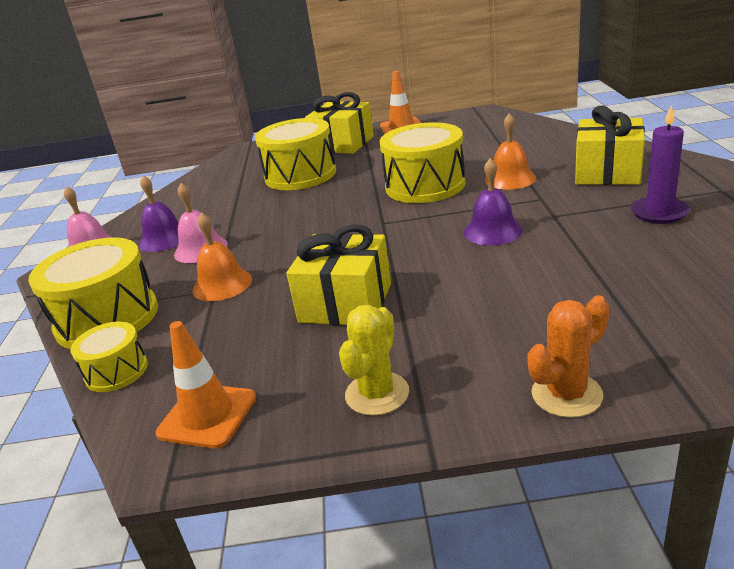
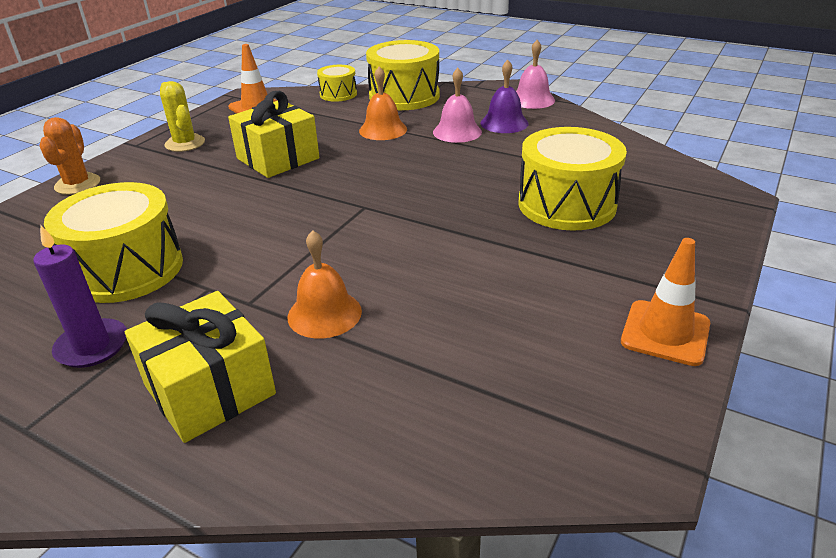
camera: 120 degrees right, 5 degrees up
yellow gift [305,92,374,154] -> none
yellow drum [380,122,466,203] -> yellow drum moved to [44,182,183,303]
purple bell [464,158,523,246] -> none

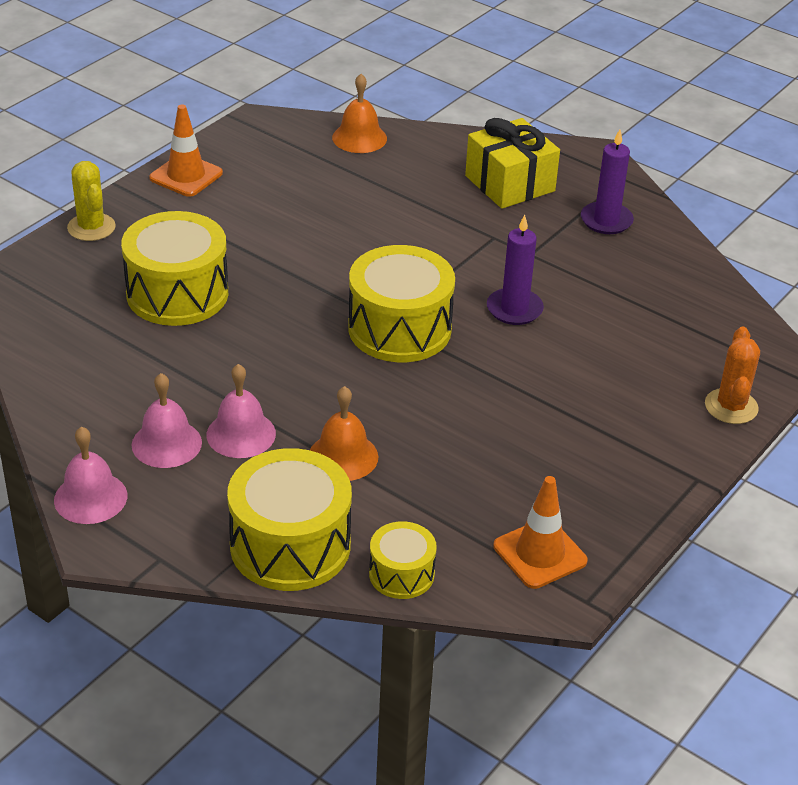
camera: 175 degrees left, 5 degrees up
yellow drum [44,182,183,303] -> yellow drum moved to [348,245,455,362]
yellow cactus [160,81,205,152] -> yellow cactus moved to [67,161,116,241]
yellow gift [228,91,319,178] -> none
orange bell [288,230,362,339] -> orange bell moved to [332,74,387,153]
purple bell [481,60,529,133] -> pink bell [131,373,202,468]
none -> purple candle [487,215,544,325]

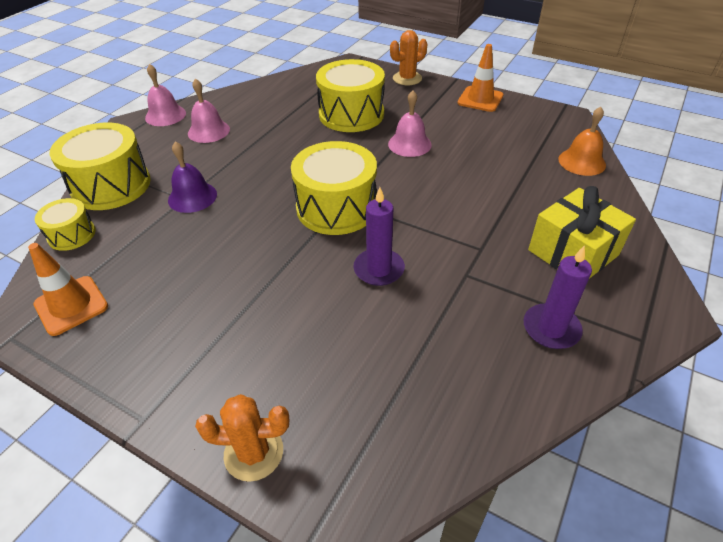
camera: 85 degrees right, 5 degrees up
yellow cactus [67,161,116,241] -> orange cactus [390,30,427,85]
pink bell [206,364,276,458] -> pink bell moved to [388,91,432,157]
orange bell [310,386,378,481] -> purple bell [168,141,217,213]

